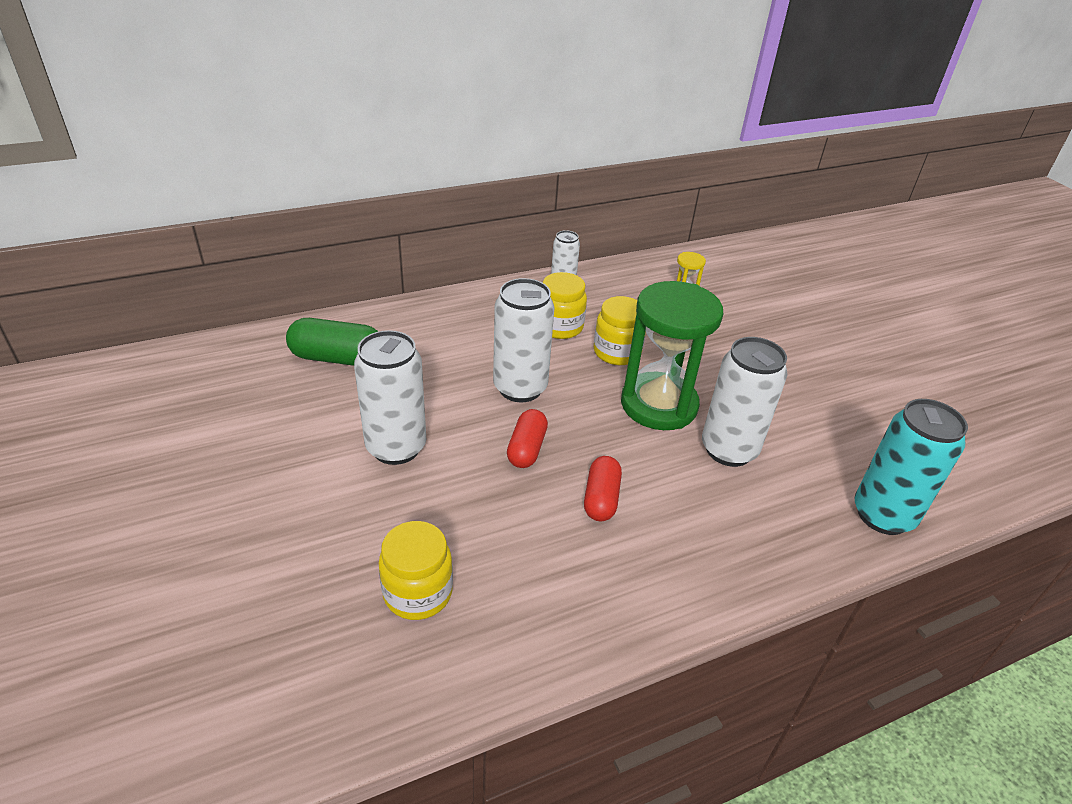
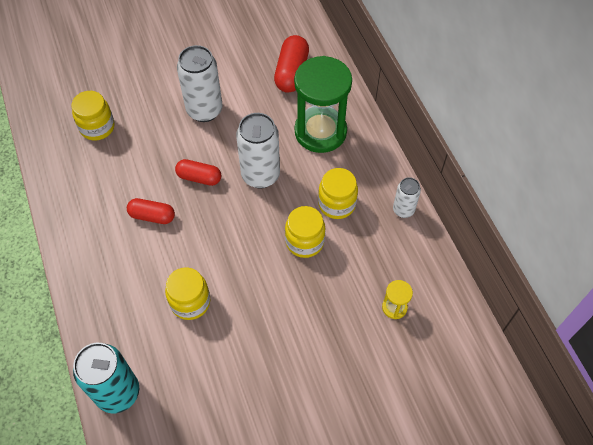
camera: 95 degrees right, 20 degrees up
green capsule [286,318,379,366] -> red capsule [274,35,309,93]
green hourglass [621,281,723,430] -> green hourglass moved to [294,56,352,153]
white can [702,337,788,467] -> yellow jar [165,267,210,320]

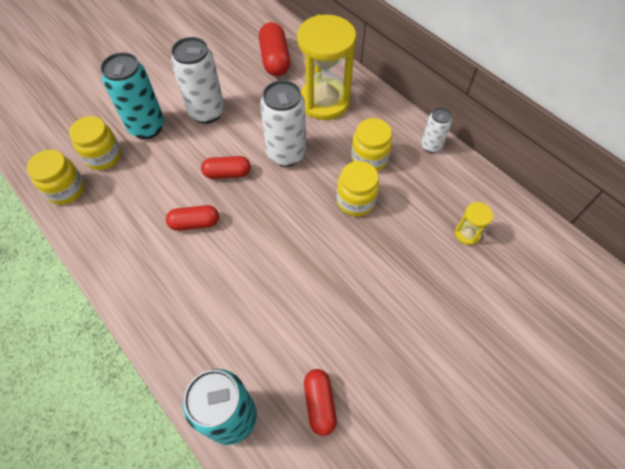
camera: 20 degrees left, 0 degrees up
yellow jar [165,267,210,320] -> yellow jar moved to [27,150,85,205]
green hourglass [294,56,352,153] -> yellow hourglass [297,15,356,120]
none -> turquoise can [101,52,164,139]
none -> red capsule [304,369,337,436]

